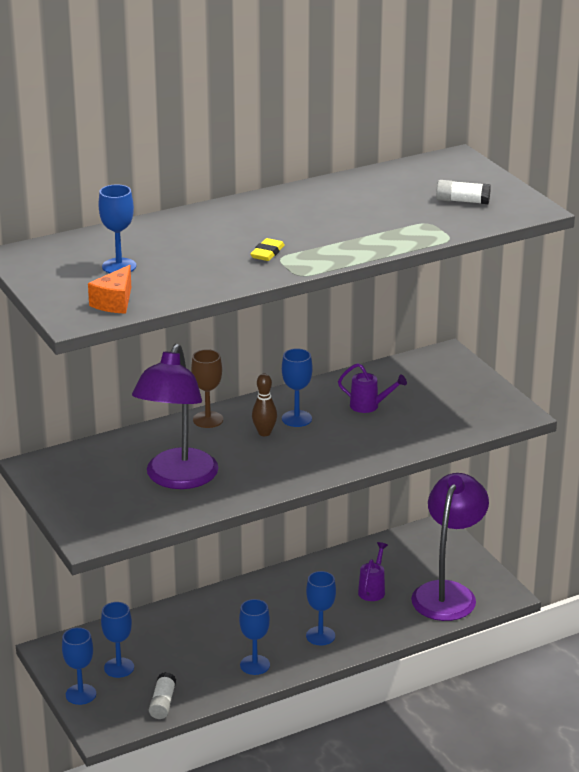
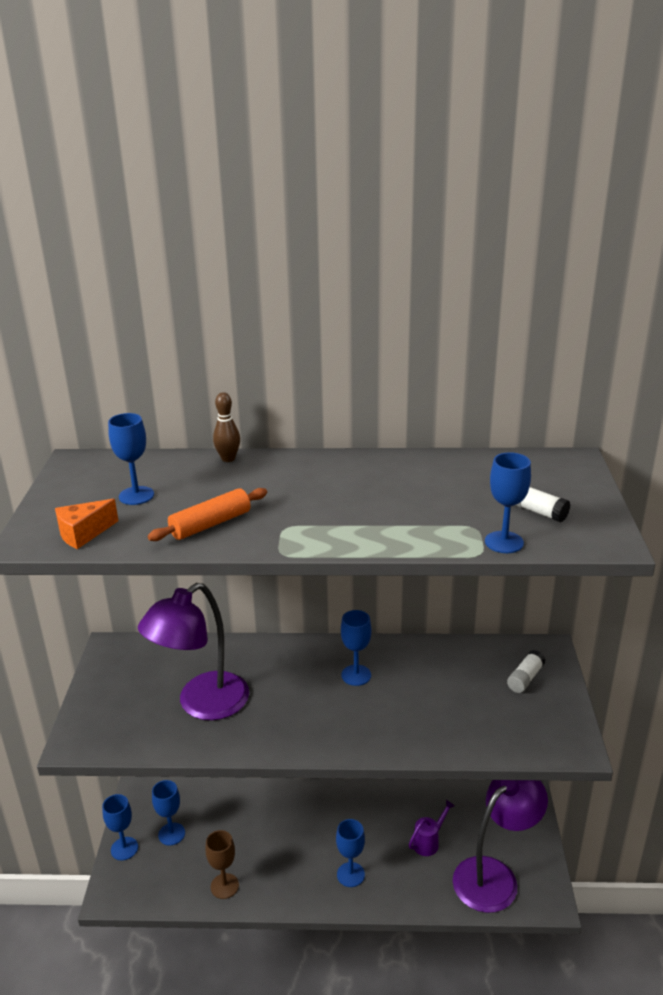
camera: 30 degrees right, 0 degrees up
white glue stick [149,672,176,719] -> white glue stick moved to [507,650,546,693]
brown goblet [191,349,223,428] -> brown goblet moved to [205,830,239,899]
blue goblet [239,599,270,675] -> blue goblet moved to [485,452,531,553]
yellow eraser [250,238,285,261] -> none
brown bowling pin [252,373,277,436] -> brown bowling pin moved to [213,392,240,462]
purple watering can [338,363,407,413] -> none
none -> orange rolling pin [148,488,267,541]

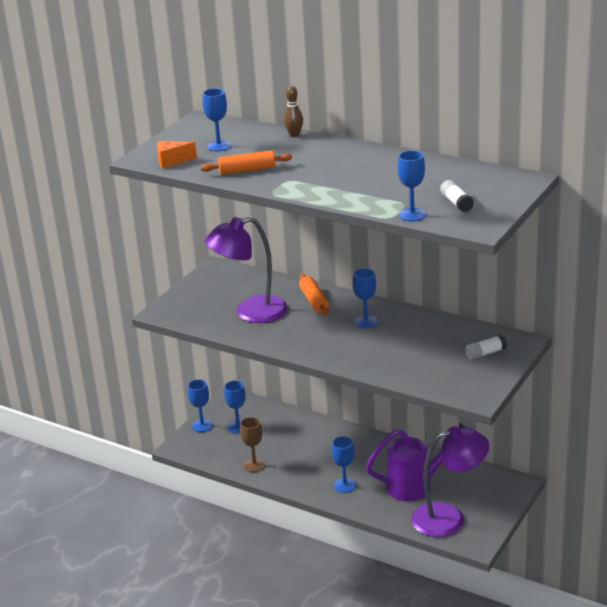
camera: 30 degrees right, 0 degrees up
purple watering can [409,800,455,856] -> purple watering can [366,422,465,501], size x2.07
none -> orange rolling pin [299,274,329,316]

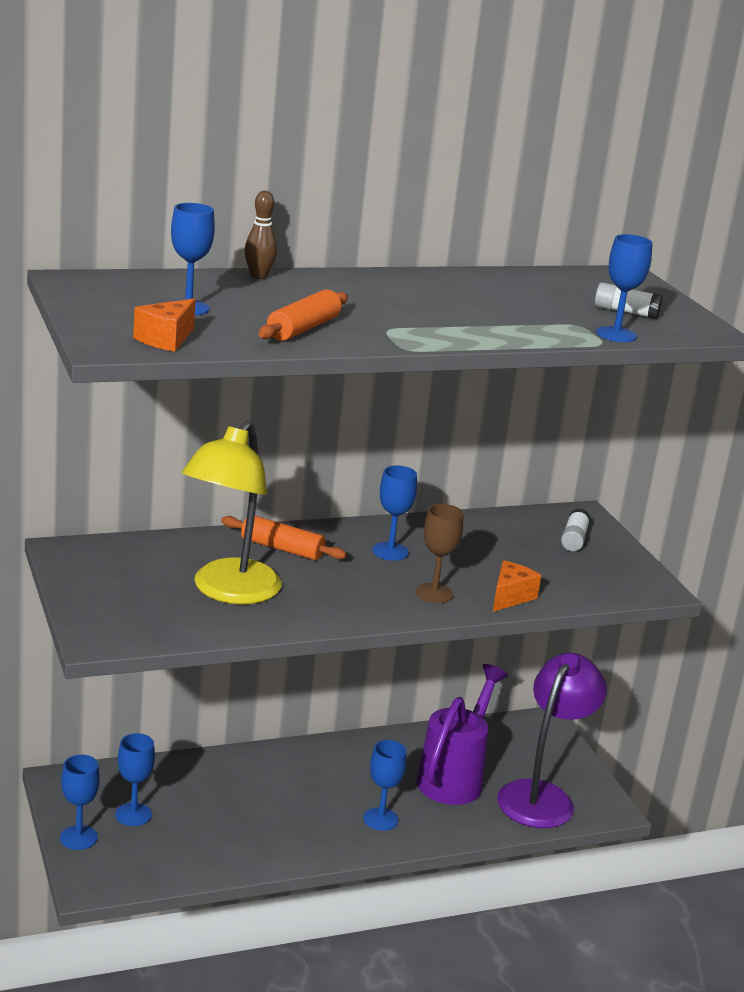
camera: 55 degrees left, 5 degrees down
purple lamp [205,217,288,323] -> yellow lamp [182,421,282,604]
brown goblet [240,417,265,472] -> brown goblet moved to [415,504,463,603]
none -> orange cheese [493,561,541,612]

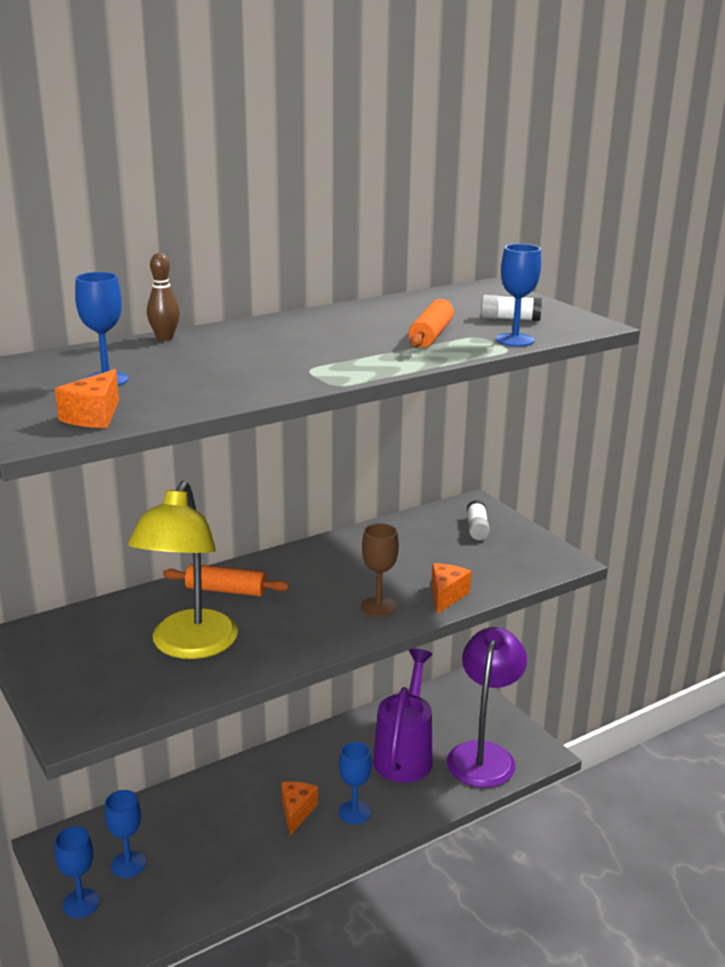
camera: 10 degrees left, 0 degrees up
orange rolling pin [258,289,348,341] -> orange rolling pin moved to [408,299,454,348]
blue goblet [373,465,417,561] -> none
none -> orange cheese [281,782,318,835]

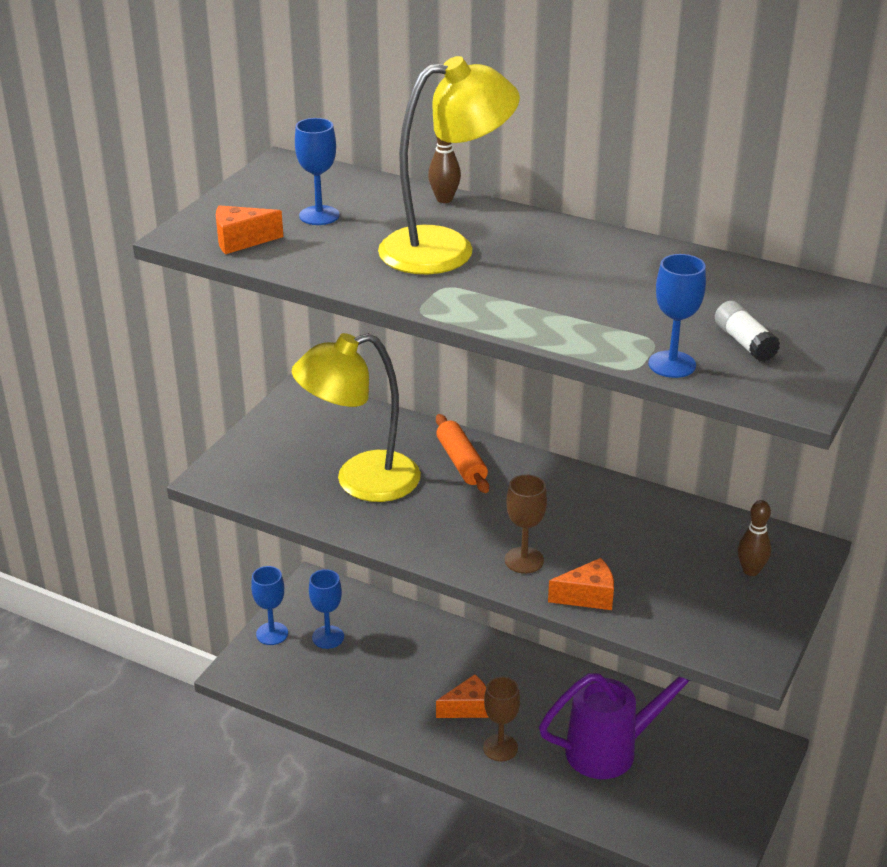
camera: 60 degrees right, 10 degrees up
blue goblet [339,742,372,824] -> brown goblet [483,677,520,761]
orange rolling pin [408,299,454,348] -> none
purple lamp [447,627,527,788] -> none
white glue stick [467,500,490,540] -> brown bowling pin [738,500,771,576]
none -> yellow lamp [378,56,520,274]

